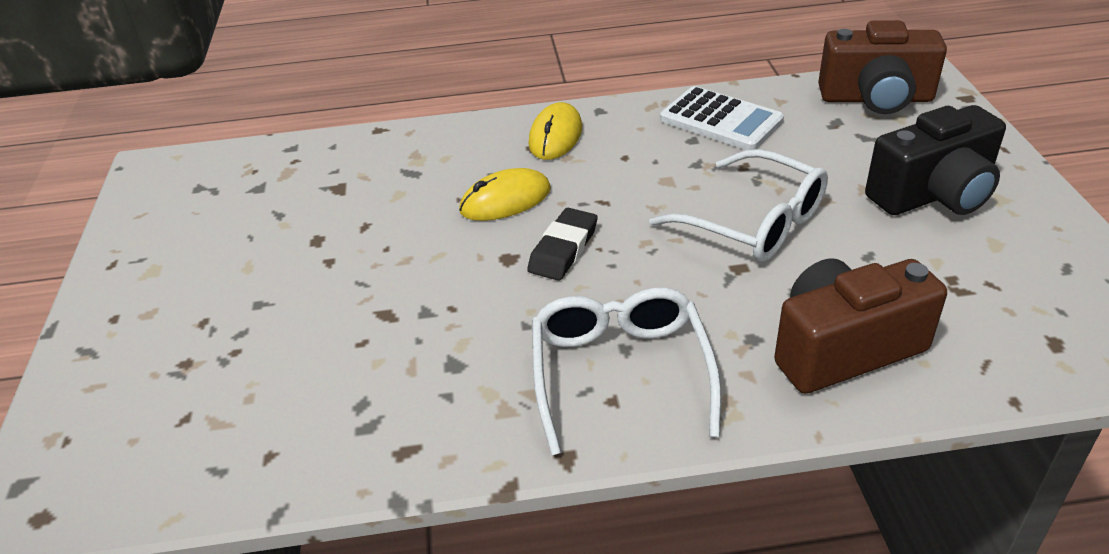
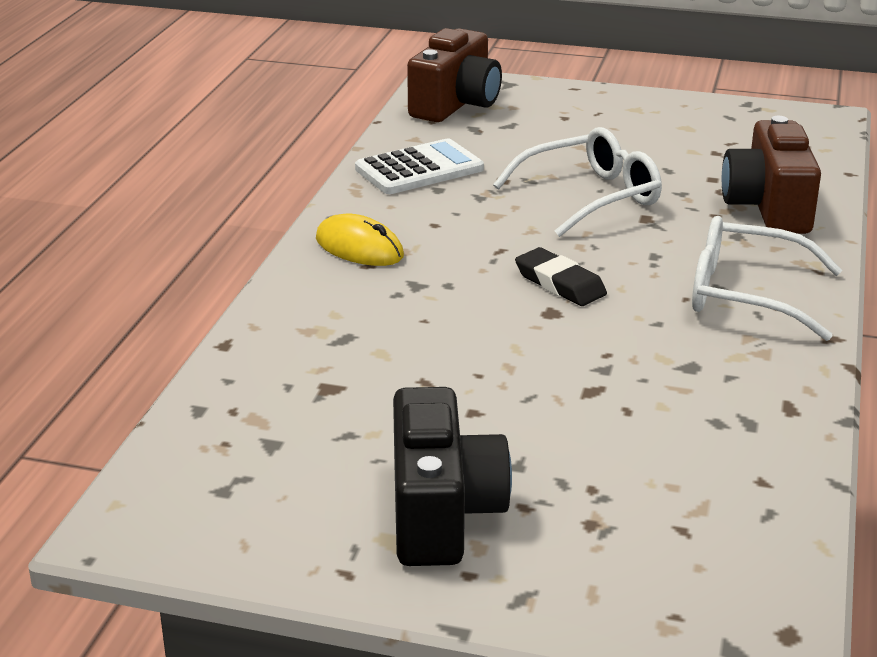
camera: 70 degrees left, 10 degrees down
yellow mouse [459,168,551,221] -> none
black camera [865,105,1006,215] -> black camera moved to [393,387,512,566]

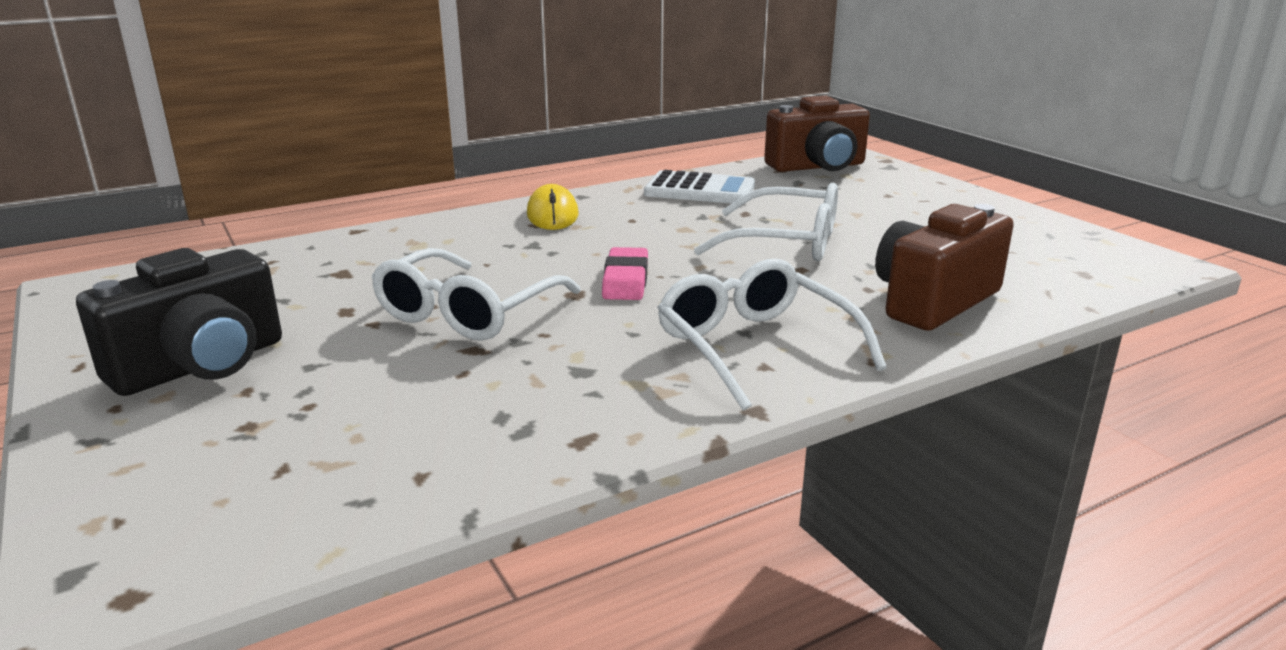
camera: 45 degrees right, 5 degrees down
black eraser [515,247,607,306] -> pink eraser [602,247,648,300]
none -> white glasses [372,248,581,341]

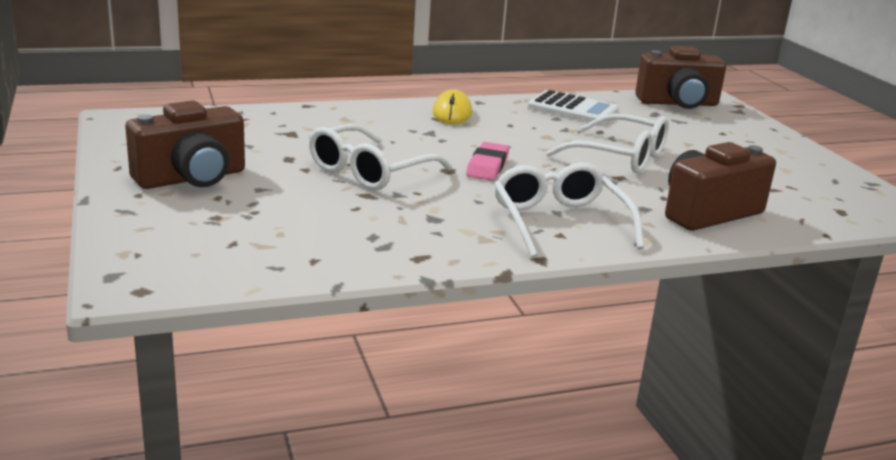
camera: 10 degrees right, 0 degrees up
black camera [76,248,282,396] -> brown camera [125,100,245,189]

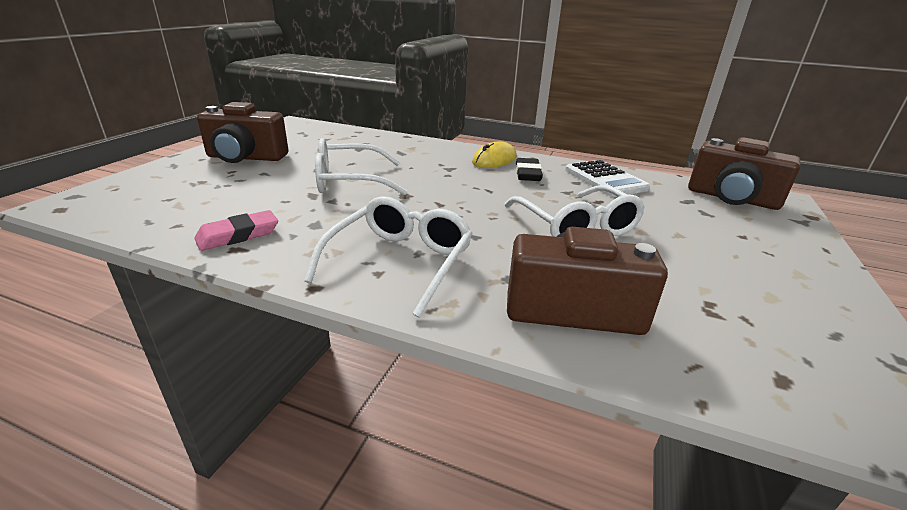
camera: 40 degrees right, 5 degrees up
pink eraser [466,142,509,181] -> pink eraser moved to [194,210,278,251]
none -> black eraser [516,158,543,181]

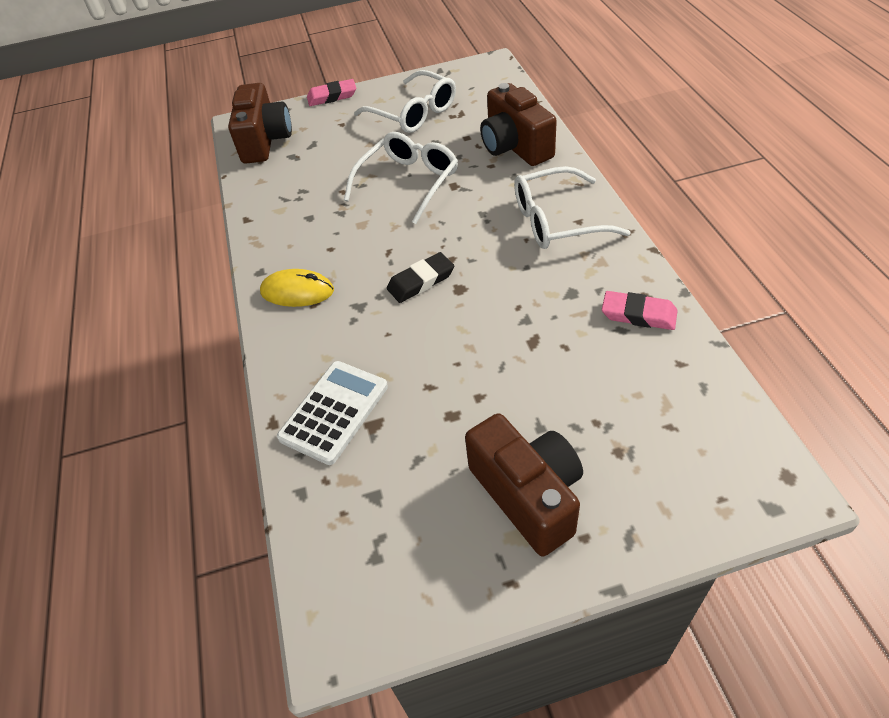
camera: 120 degrees left, 20 degrees up
white glasses [315,138,407,196] -> white glasses moved to [354,70,456,133]
black eraser [516,158,543,181] -> black eraser moved to [387,252,454,303]
white calculator [565,160,650,197] -> white calculator moved to [277,361,388,465]
none -> pink eraser [307,79,356,106]

